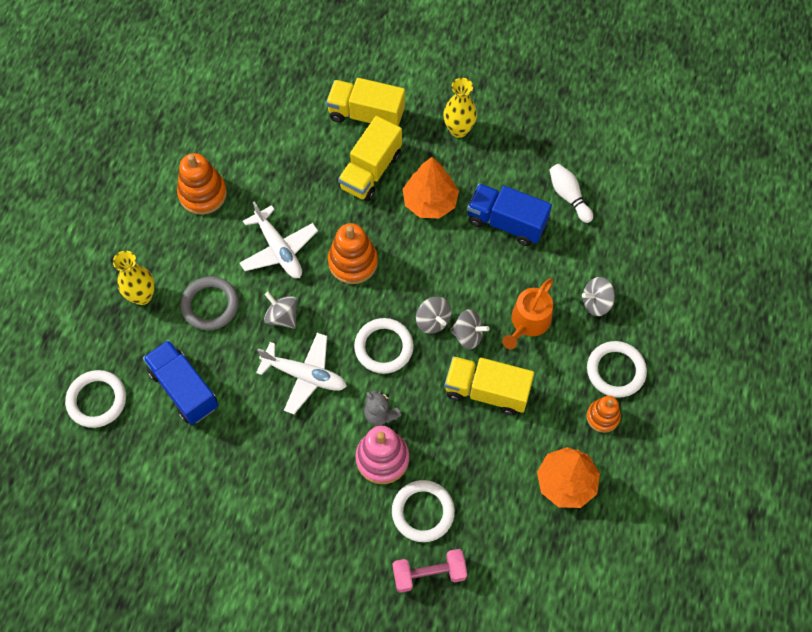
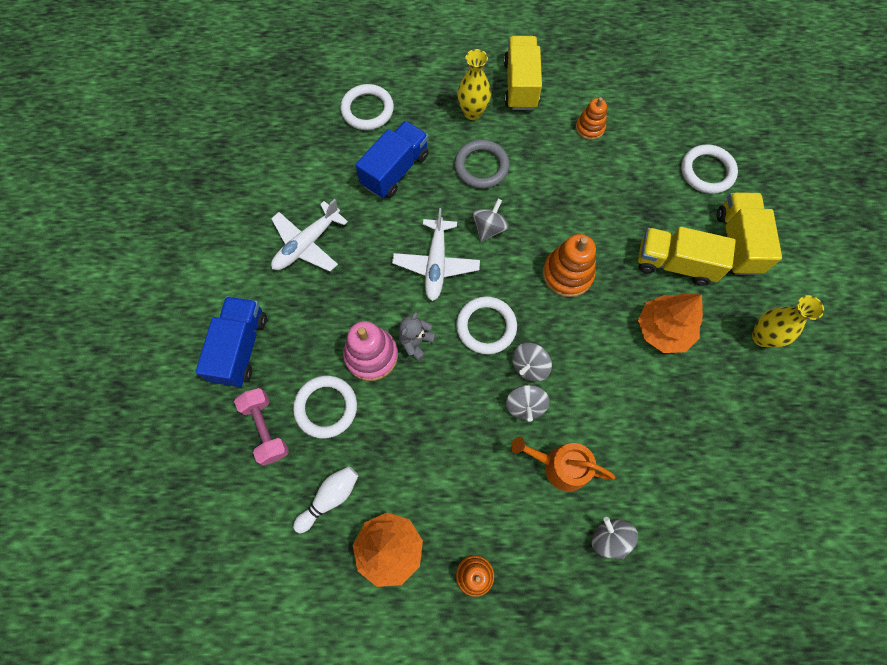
camera: 75 degrees right, 5 degrees up
orange stacking toy [177,153,227,215] -> orange stacking toy [576,97,607,140], size x0.63
white plane [240,201,318,278] -> white plane moved to [271,199,348,272]
yellow truck [445,356,534,415] -> yellow truck moved to [504,36,542,110]
blue truck [467,184,552,246] -> blue truck moved to [195,296,267,387]
white bowling pin [550,164,593,223] -> white bowling pin moved to [293,466,358,533]
white ring [587,341,647,398] -> white ring moved to [681,144,738,194]

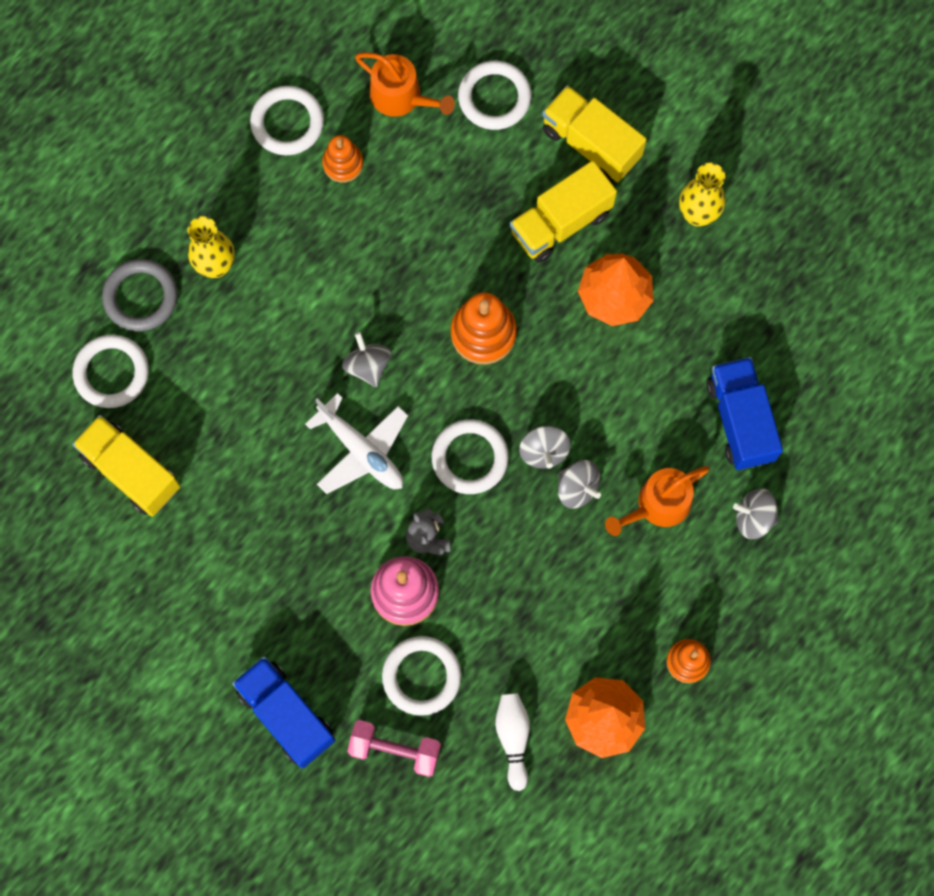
camera: 50 degrees left, 5 degrees up
white plane [271,199,348,272] -> none
blue truck [356,121,429,198] -> blue truck moved to [707,357,783,470]
grey ring [454,140,510,189] -> grey ring moved to [102,259,178,331]
yellow truck [504,36,542,110] -> yellow truck moved to [72,415,180,517]
none -> white ring [250,86,324,155]
none -> orange watering can [355,52,455,117]

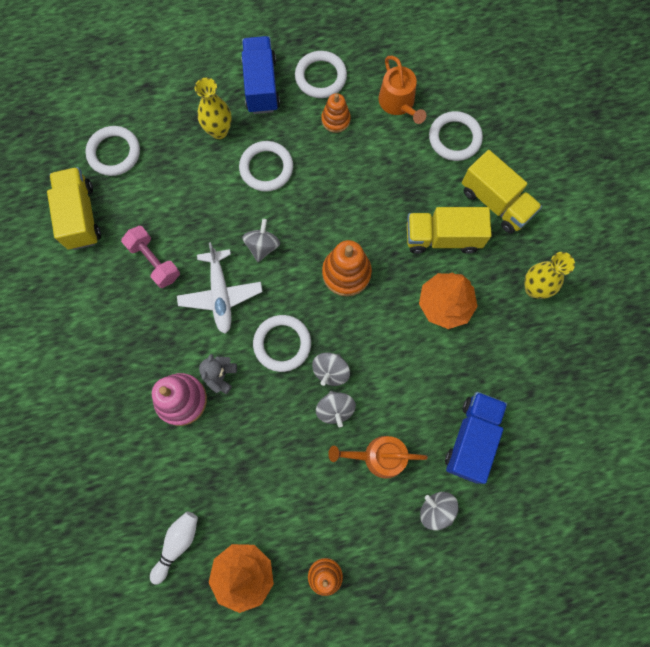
camera: 35 degrees right, 0 degrees up
grey ring [102,259,178,331] -> none
blue truck [232,656,335,768] -> blue truck moved to [241,36,280,114]
pink dumbbell [347,720,441,777] -> pink dumbbell moved to [121,226,180,288]
white ring [382,636,461,716] -> white ring moved to [239,141,293,192]
yellow truck [542,85,647,182] -> yellow truck turned 150 degrees clockwise [462,150,542,234]

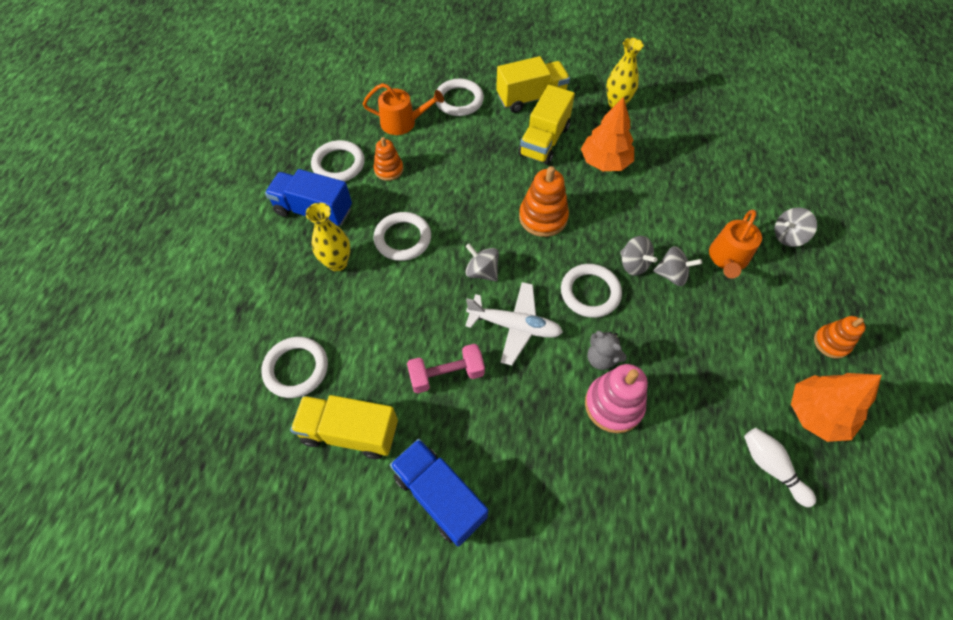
camera: 65 degrees left, 15 degrees down
blue truck [445,392,507,484] -> blue truck moved to [390,439,488,547]

